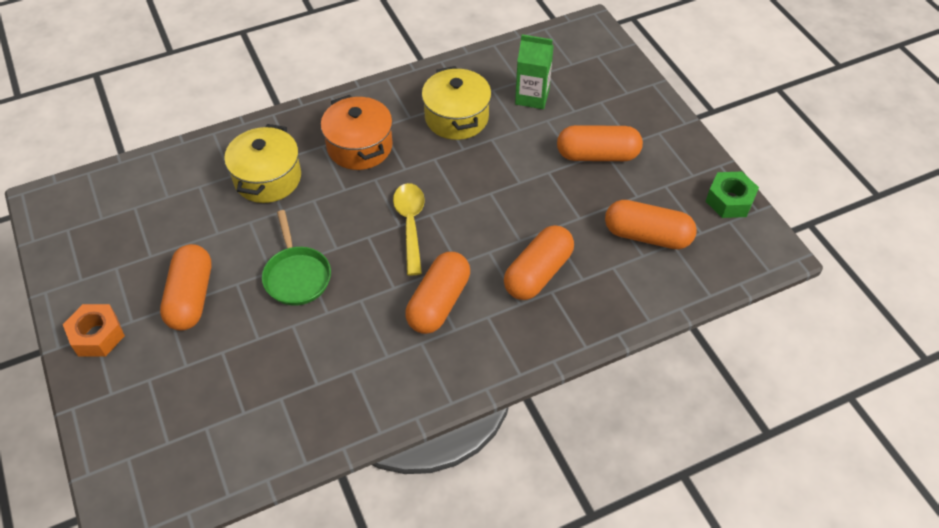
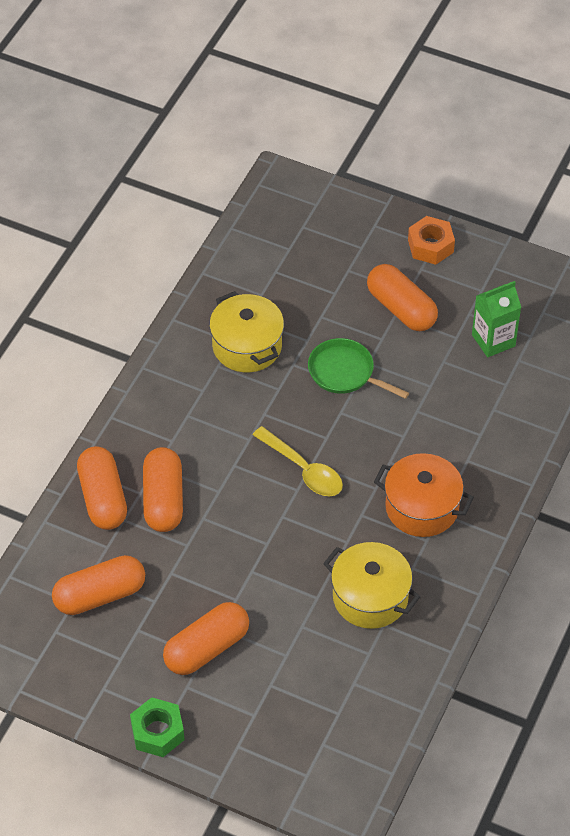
camera: 140 degrees right, 0 degrees up
yellow pot [224,124,301,203] -> yellow pot moved to [209,291,284,372]
orange capsule [405,252,470,334] -> orange capsule moved to [77,446,127,530]
green carton [515,34,554,109] -> green carton moved to [472,281,521,357]
green nut [705,171,759,218] -> green nut moved to [130,697,185,757]

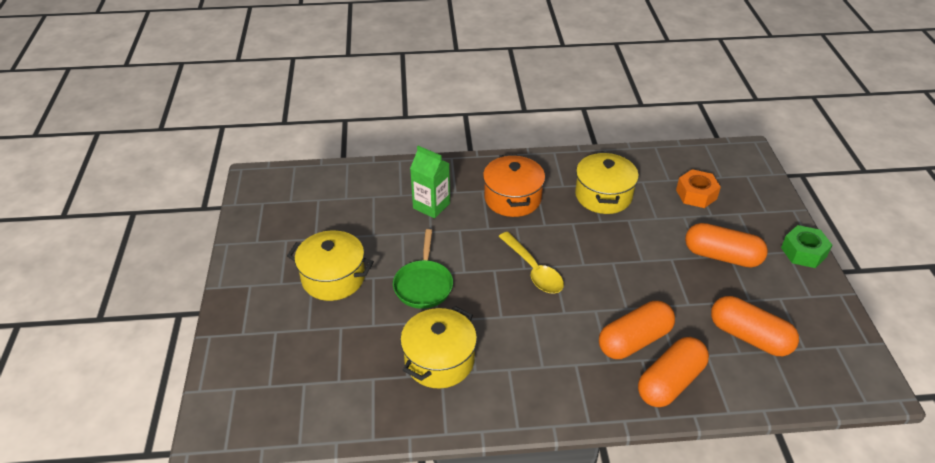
camera: 120 degrees left, 10 degrees down
yellow spoon [253,426,343,496] -> yellow spoon turned 135 degrees clockwise [498,232,564,294]
orange capsule [367,264,438,331] -> yellow pot [287,230,374,301]
orange nut [408,216,455,265] -> orange nut moved to [676,169,721,208]
green carton [472,281,521,357] -> green carton moved to [410,146,450,218]

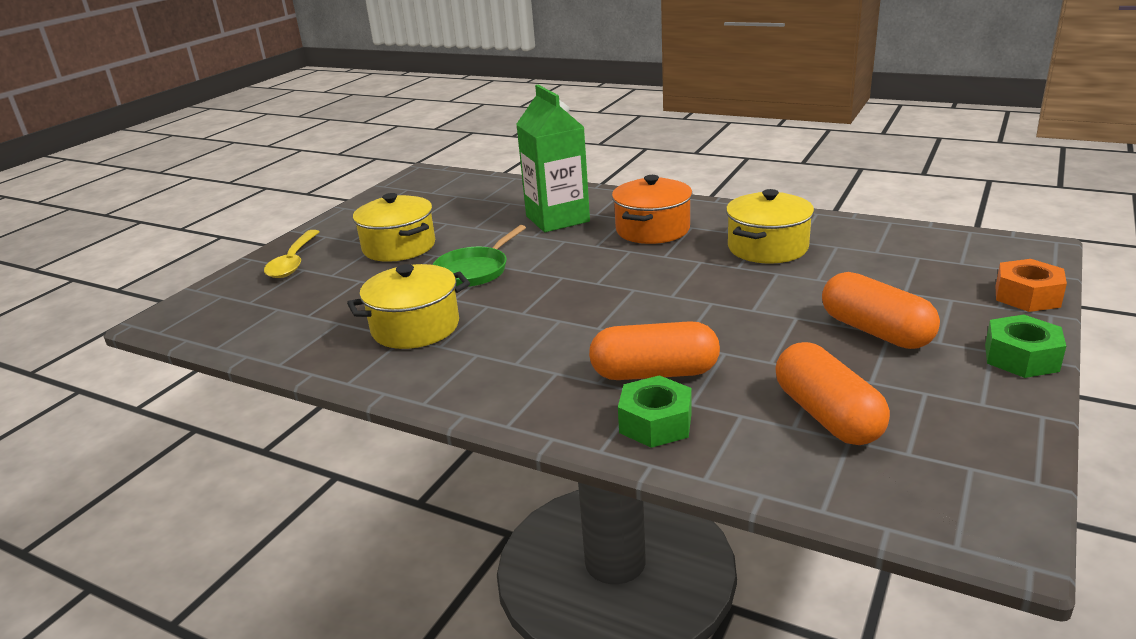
camera: 35 degrees right, 15 degrees down
green carton [410,146,450,218] -> green carton [516,85,590,232], size x1.50
yellow spoon [498,232,564,294] -> yellow spoon moved to [264,230,320,278]
orange capsule [638,337,709,407] -> green nut [618,375,692,448]
orange nut [676,169,721,208] -> orange nut moved to [996,259,1067,312]

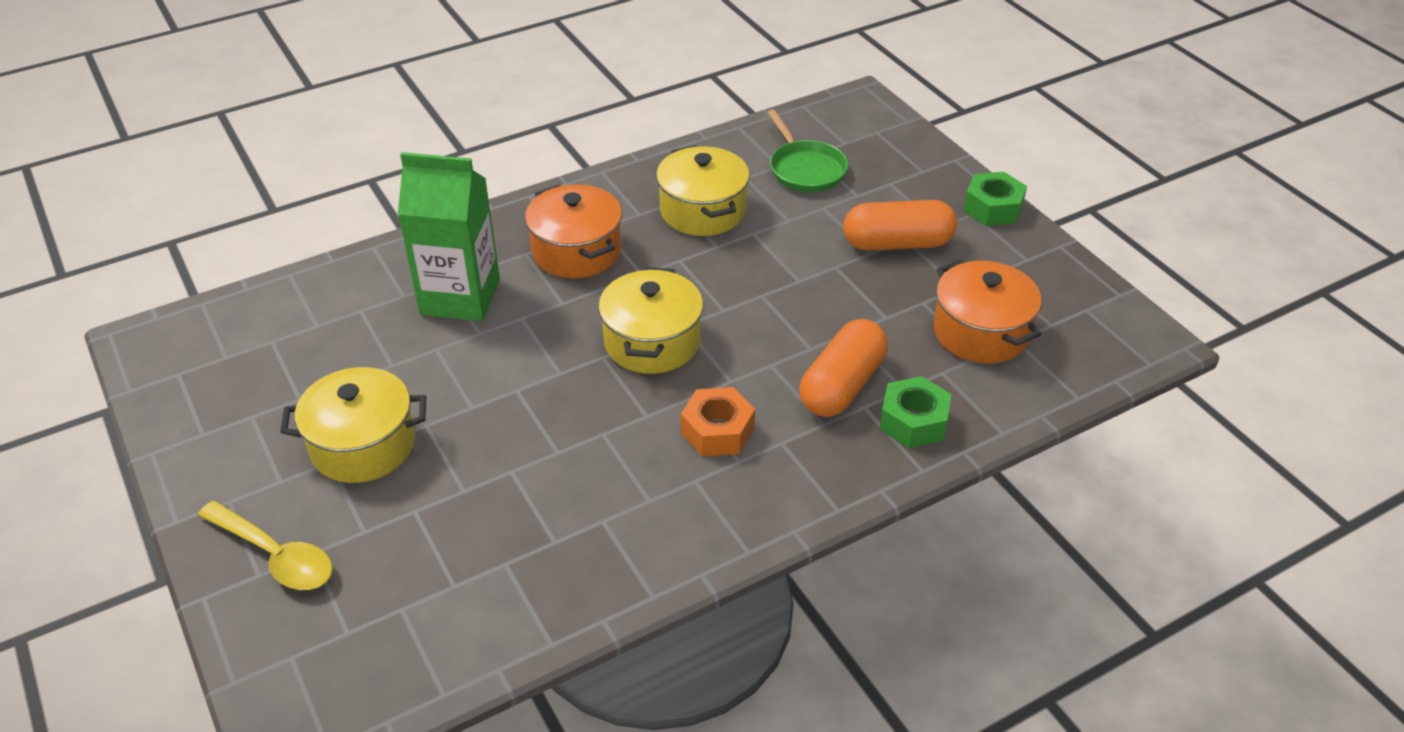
camera: 60 degrees left, 15 degrees up
yellow pot [347,264,470,349] -> yellow pot moved to [598,267,703,374]
green pan [433,225,526,287] -> green pan moved to [767,110,848,192]
orange capsule [775,342,890,445] -> orange pot [934,259,1042,364]
orange nut [996,259,1067,312] -> orange nut moved to [681,387,755,457]

